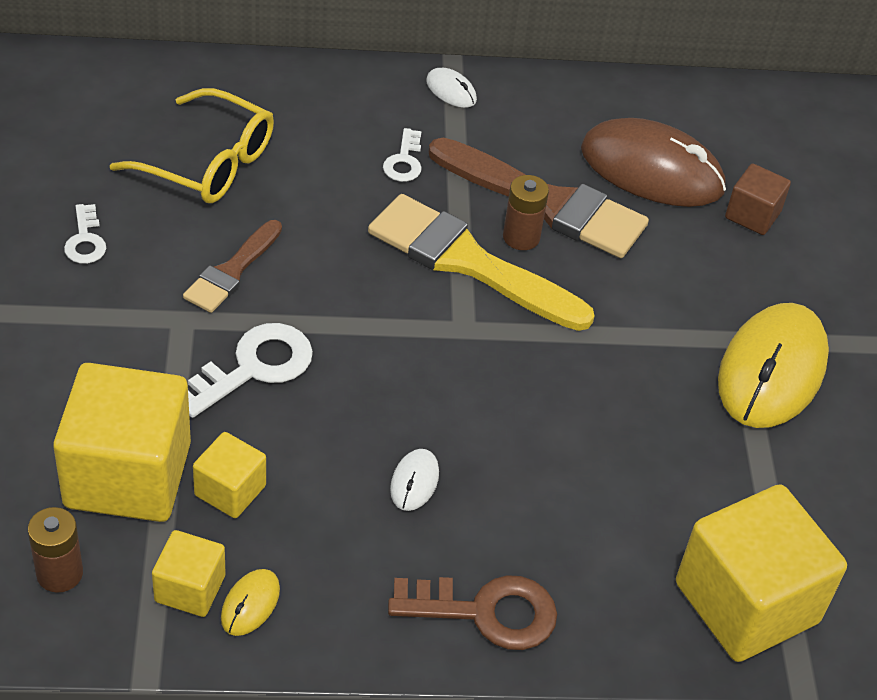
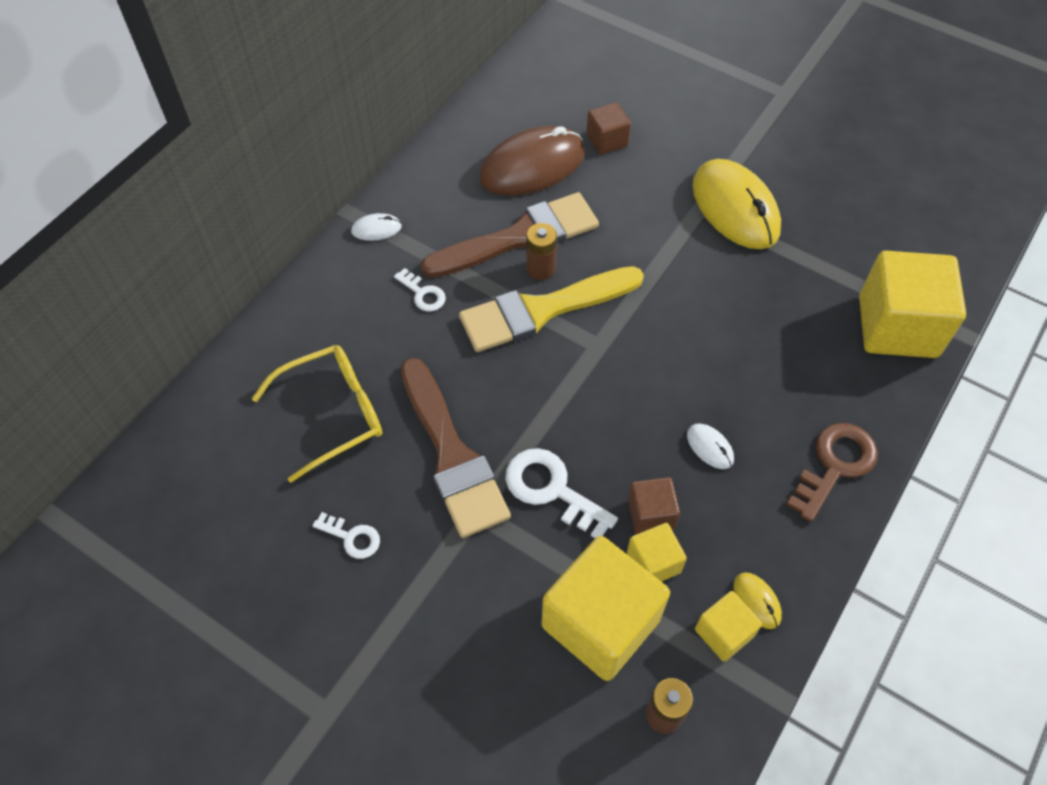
camera: 50 degrees left, 10 degrees up
brown brush [183,220,282,313] -> brown brush [401,358,511,538], size x1.79
white key [188,323,313,418] -> white key turned 45 degrees counterclockwise [505,448,618,538]
none -> brown cube [628,477,680,534]

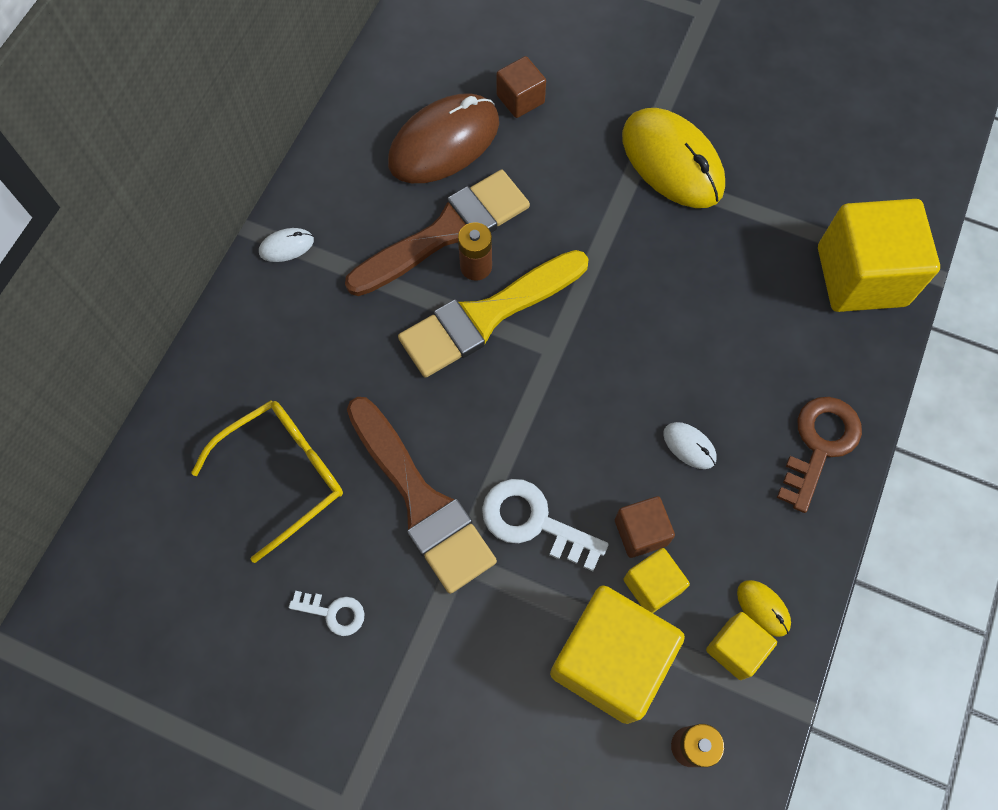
camera: 10 degrees left, 10 degrees up
white key [394,268,446,311] -> none

